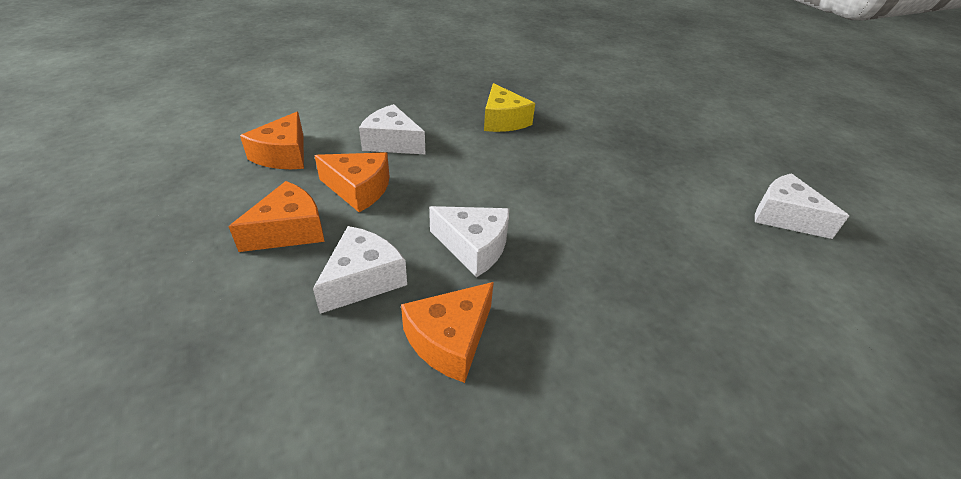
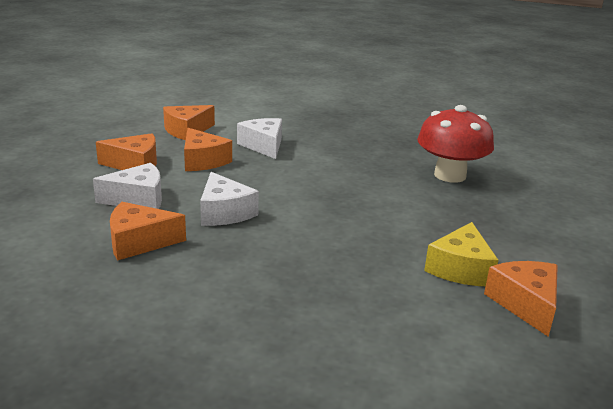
camera: 40 degrees right, 15 degrees down
yellow cheese [484,83,535,132] -> yellow cheese moved to [424,222,498,286]
white cheese [755,173,849,239] -> orange cheese [484,261,558,337]
none -> red mushroom [417,105,494,183]

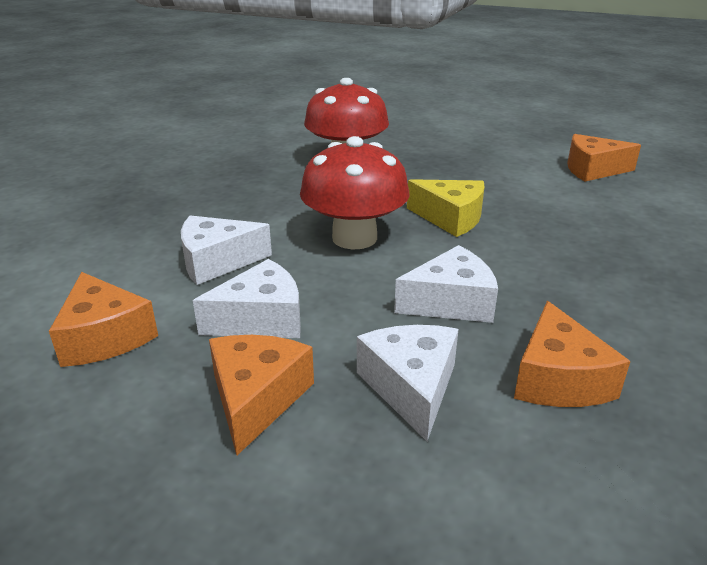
camera: 80 degrees left, 5 degrees up
orange cheese [184,128,232,171] -> white cheese [193,259,301,338]
yellow cheese [424,222,498,286] -> yellow cheese moved to [407,179,484,237]
none -> red mushroom [300,136,410,249]

